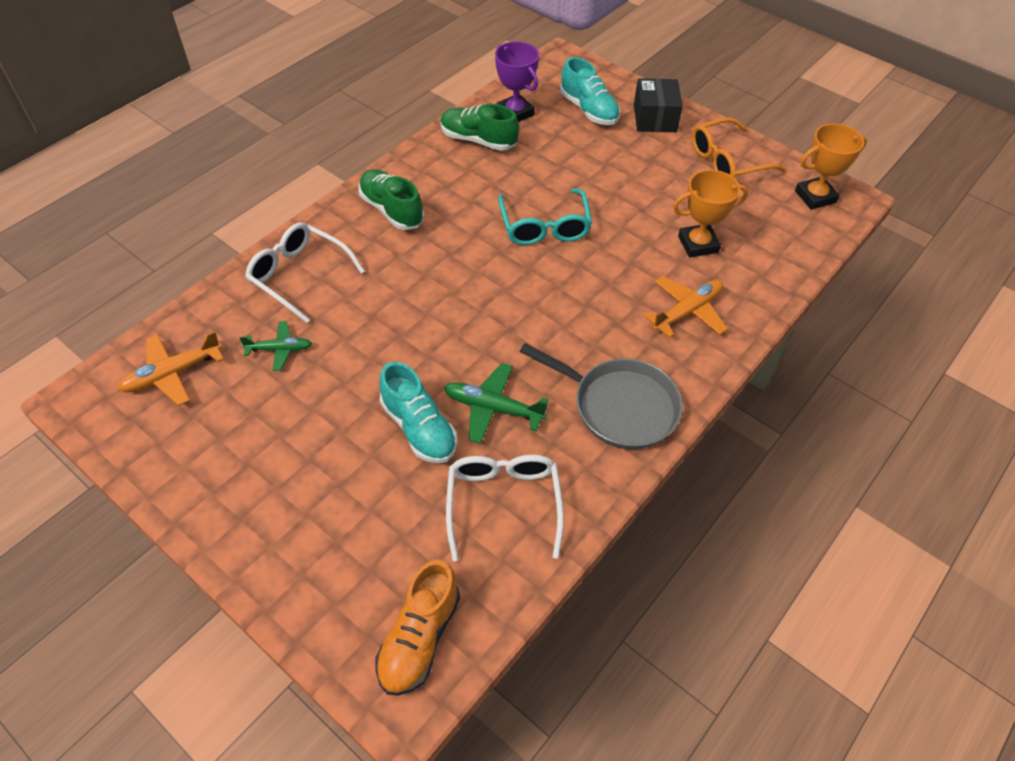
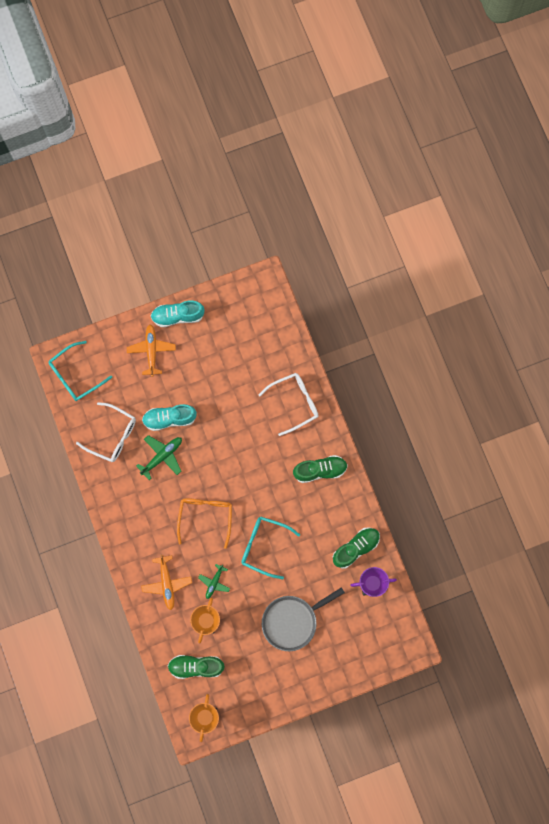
camera: 120 degrees right, 25 degrees up
orange plane [118,331,224,406] -> orange plane moved to [127,324,176,377]
green plane [239,321,312,371] -> green plane moved to [198,564,230,599]
orange shoe [375,560,460,696] -> turquoise glasses [48,341,112,401]
grey pan [519,343,683,449] -> grey pan moved to [262,587,345,651]
turquoise shoe [560,57,620,125] -> turquoise shoe moved to [151,300,205,327]
black box [634,78,683,132] -> none
orange glasses [692,117,787,178] -> orange glasses moved to [177,498,232,549]
none -> green shoe [168,655,225,679]

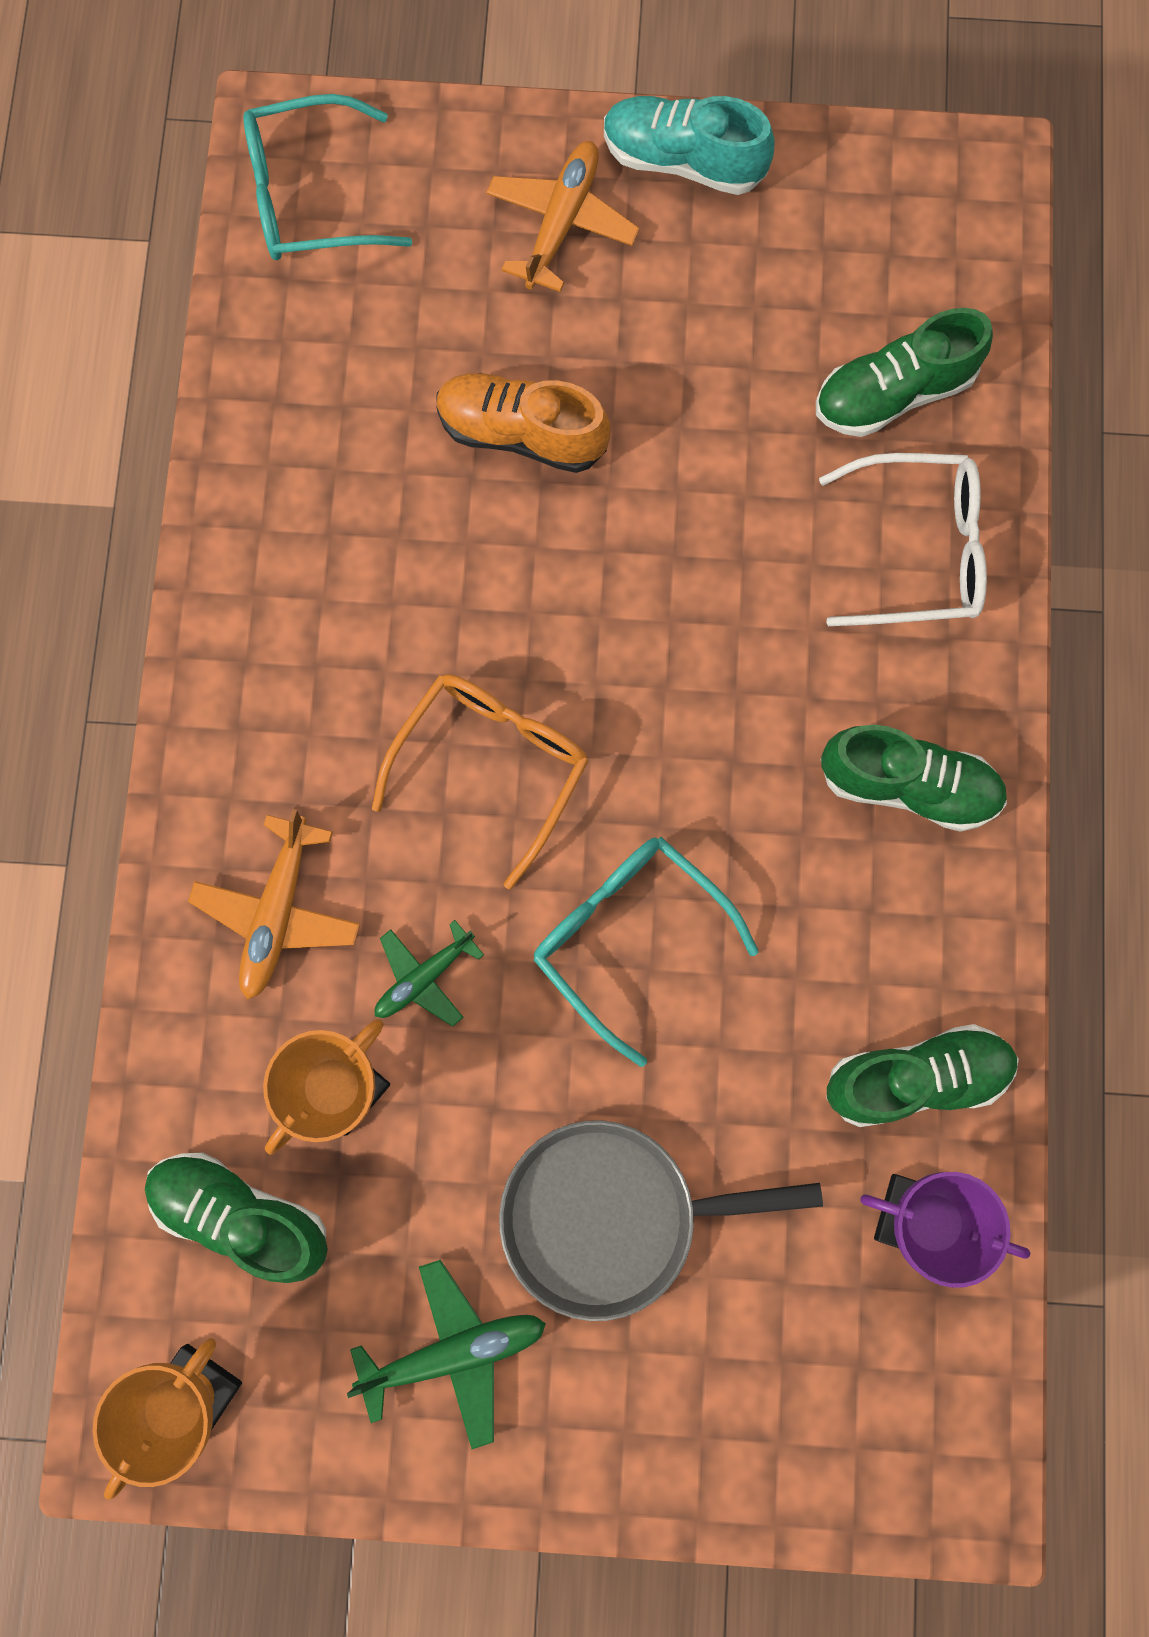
camera: 25 degrees right, 0 degrees up
white glasses [76,402,136,462] -> none
green plane [136,435,182,480] -> green plane moved to [347,1260,546,1449]
turquoise shoe [142,404,197,431] -> orange shoe [436,373,610,473]
none -> green shoe [816,308,993,437]

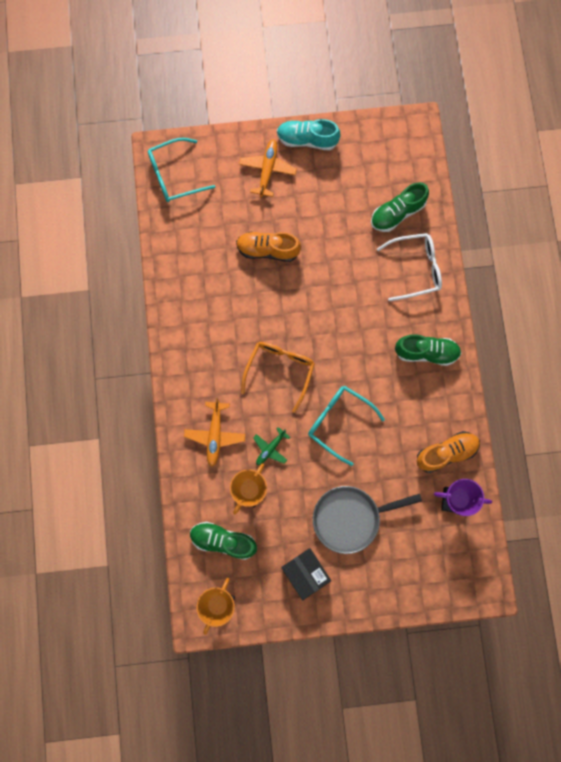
camera: 10 degrees left, 0 degrees up
green plane [347,1260,546,1449] -> black box [282,549,331,600]
green shoe [826,1024,1019,1127] -> orange shoe [416,431,480,473]

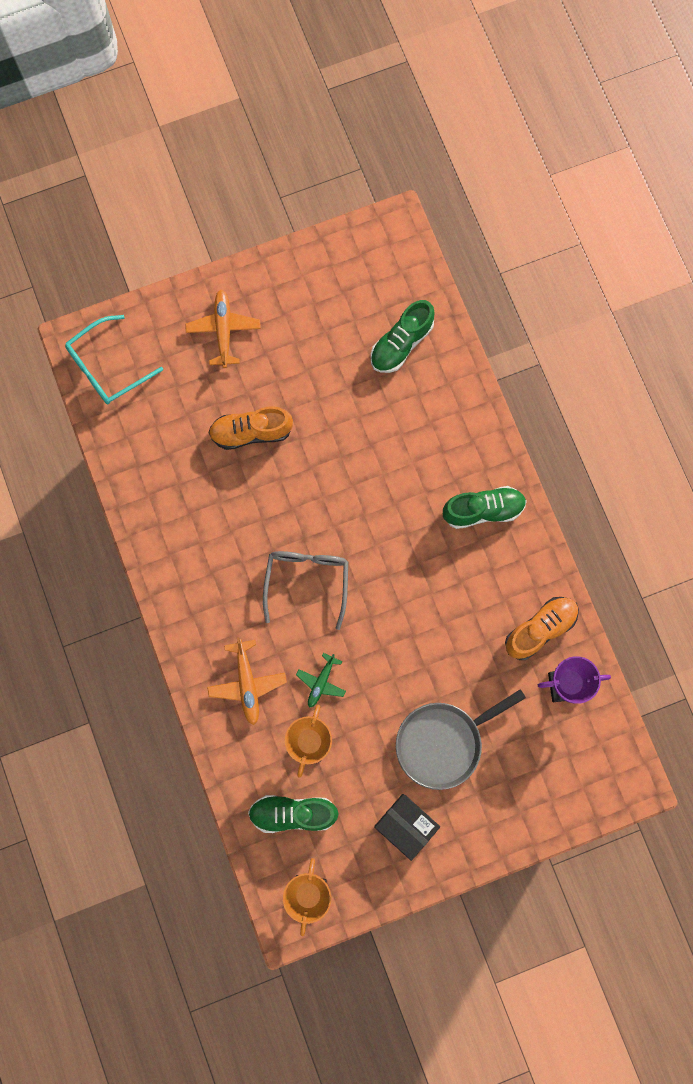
camera: 15 degrees left, 0 degrees up
orange glasses [241,342,315,413] -> grey glasses [263,551,348,630]
turquoise shoe [277,119,341,151] -> none
turquoise glasses [308,386,385,466] -> none
white glasses [377,233,442,301] -> none

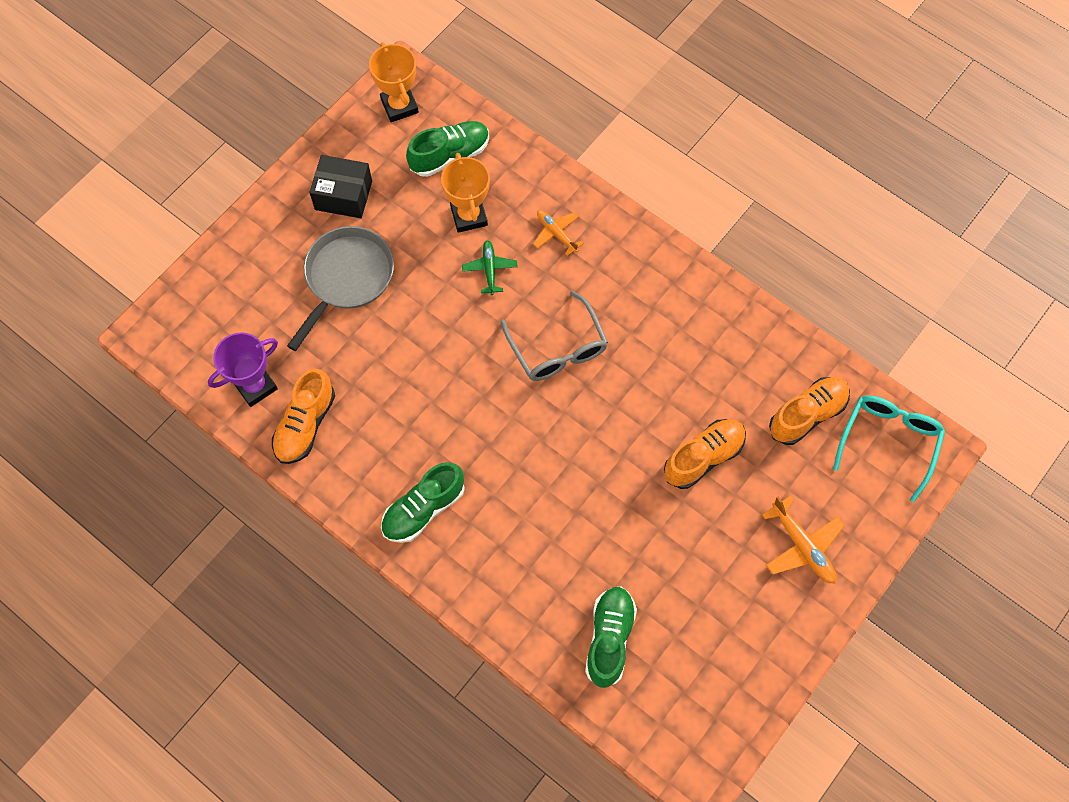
camera: 150 degrees right, 10 degrees down
orange plane [207,637,287,725] -> orange plane [533,210,584,256], size x0.67
none -> orange shoe [769,377,850,445]

